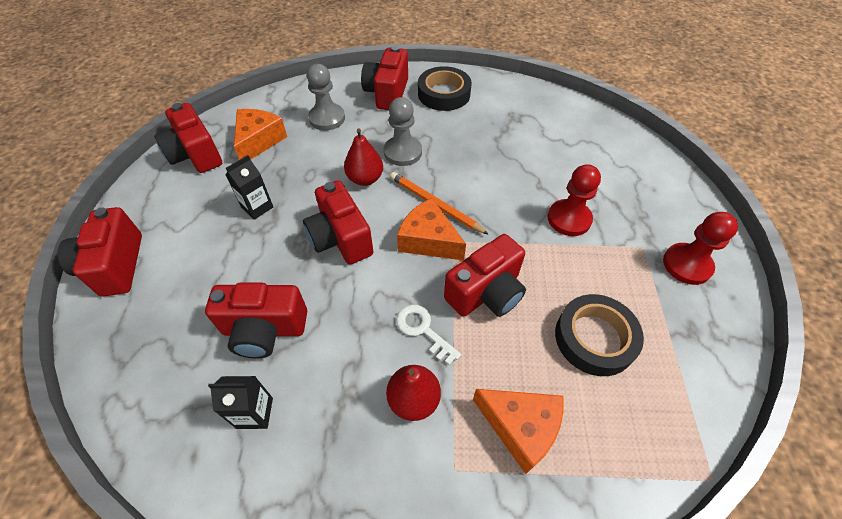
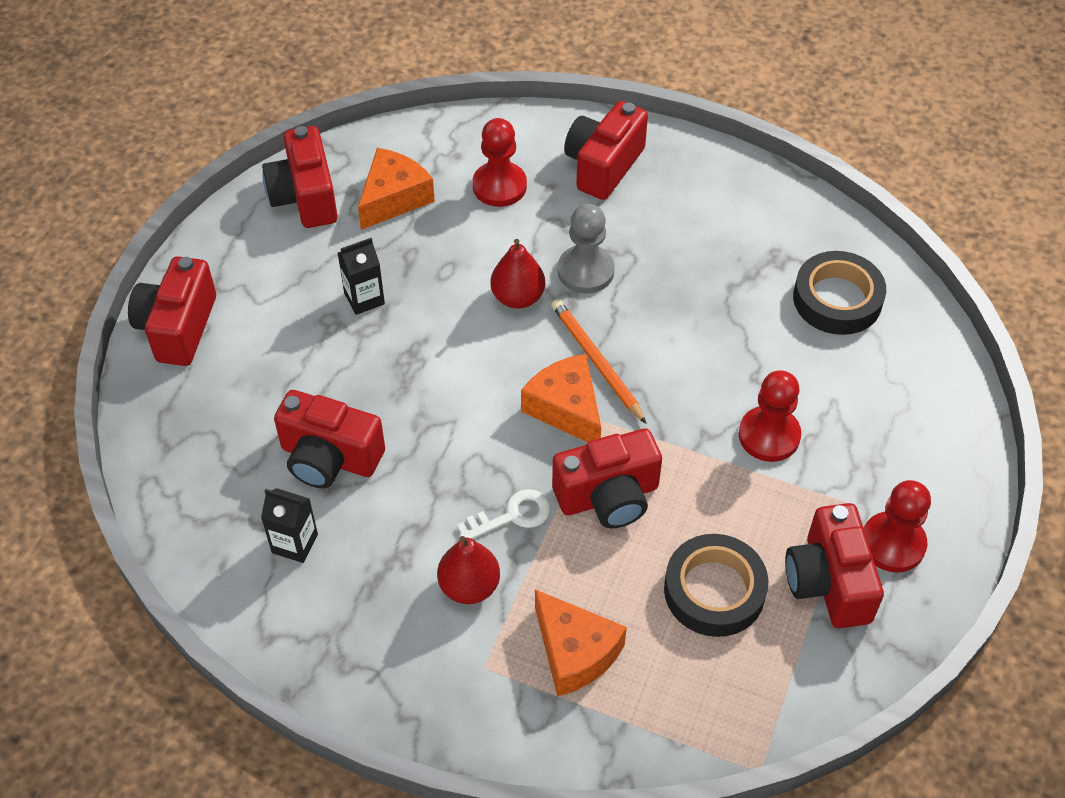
camera: 20 degrees right, 0 degrees up
red camera [303,180,374,264] -> red camera moved to [785,503,884,628]
grey pawn [307,64,345,131] -> red pawn [472,118,527,207]
white key [396,305,461,365] -> white key turned 90 degrees clockwise [457,489,551,539]
black tape [418,66,472,111] -> black tape moved to [793,251,886,335]

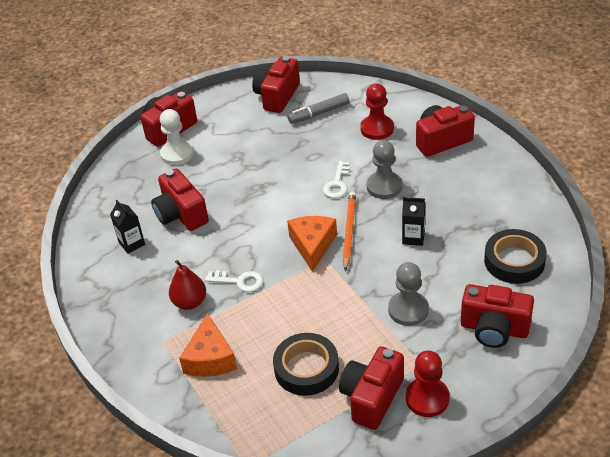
camera: 40 degrees right, 10 degrees down
black carton [338,238,385,315] -> black carton moved to [402,197,426,246]
orange cheese [358,148,435,230] -> grey marker [288,93,350,124]
red pear [490,239,545,309] -> white key [323,161,350,198]
red camera [552,429,662,528] -> red camera moved to [461,284,534,348]
red pawn [739,370,801,462] -> grey pawn [388,262,429,326]
none -> white pawn [160,109,194,165]

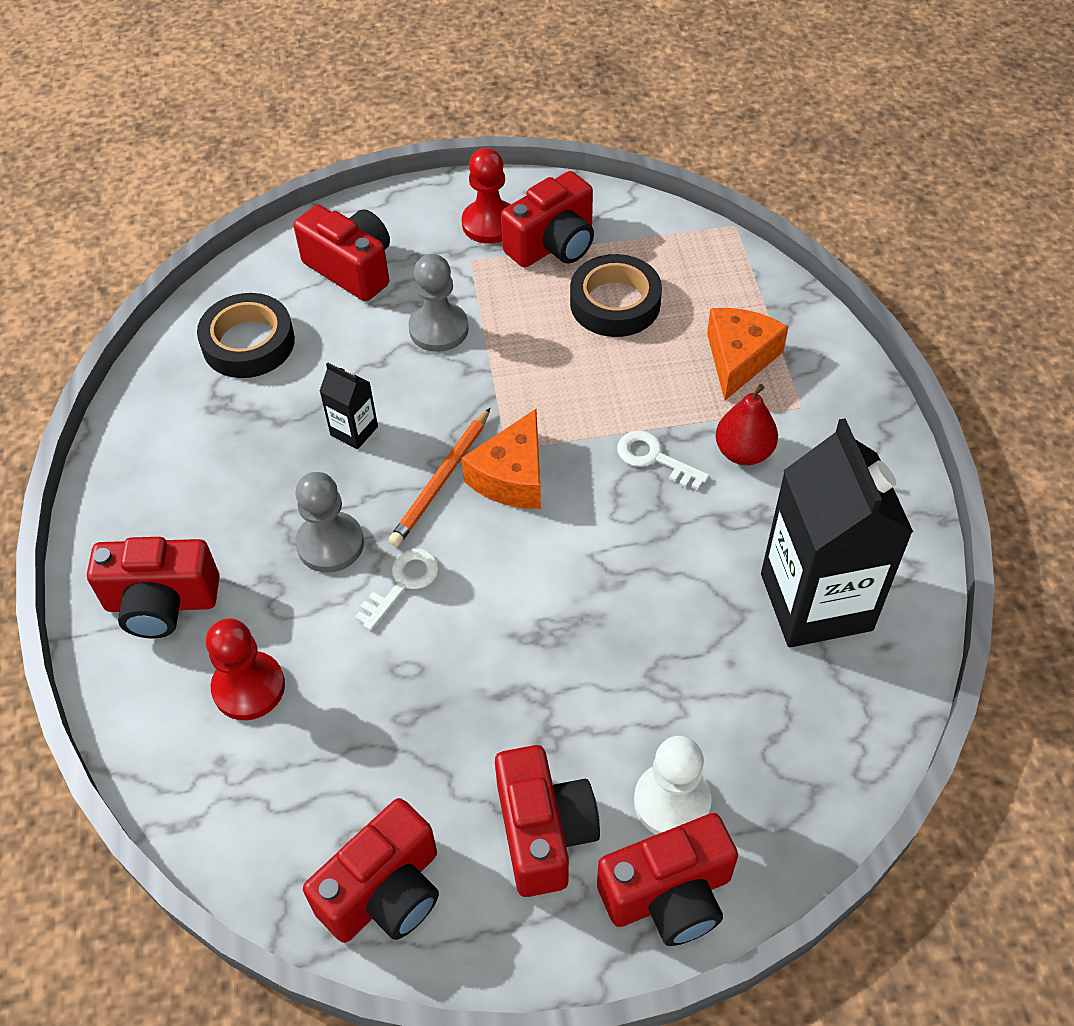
camera: 160 degrees left, 10 degrees up
black carton [110,200,145,254] -> black carton [761,418,913,648], size x2.33
red camera [151,168,209,231] -> red camera moved to [495,745,600,897]
grey marker [288,93,350,124] -> none

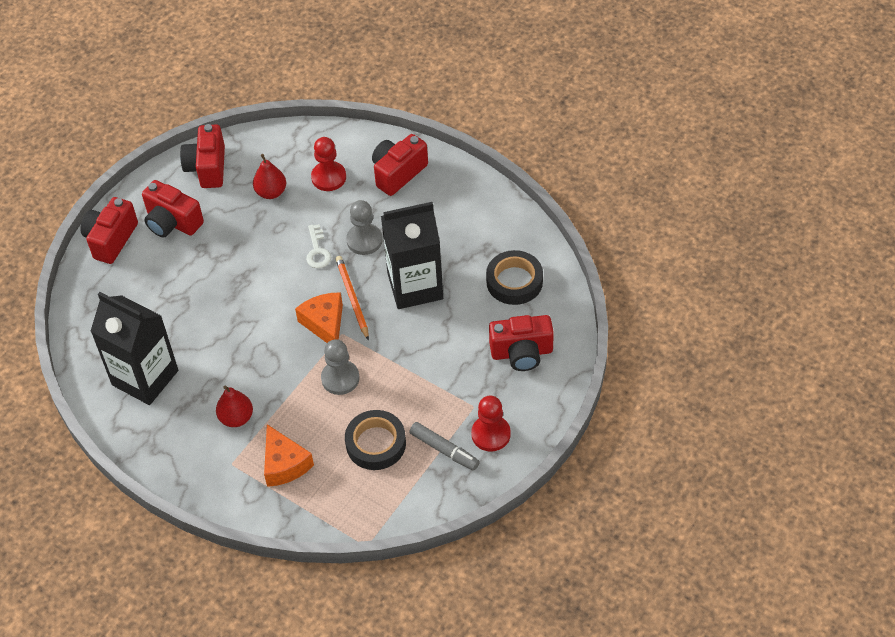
camera: 135 degrees right, 0 degrees up
black carton [319,362,378,449] -> black carton [381,202,443,309], size x2.33
grey pawn [408,254,469,352] -> grey pawn moved to [321,339,359,395]
red camera [501,171,594,268] -> grey marker [409,422,480,471]
white key [617,430,709,490] -> none
white pawn [634,736,712,835] -> none
none -> red pear [253,154,286,199]

